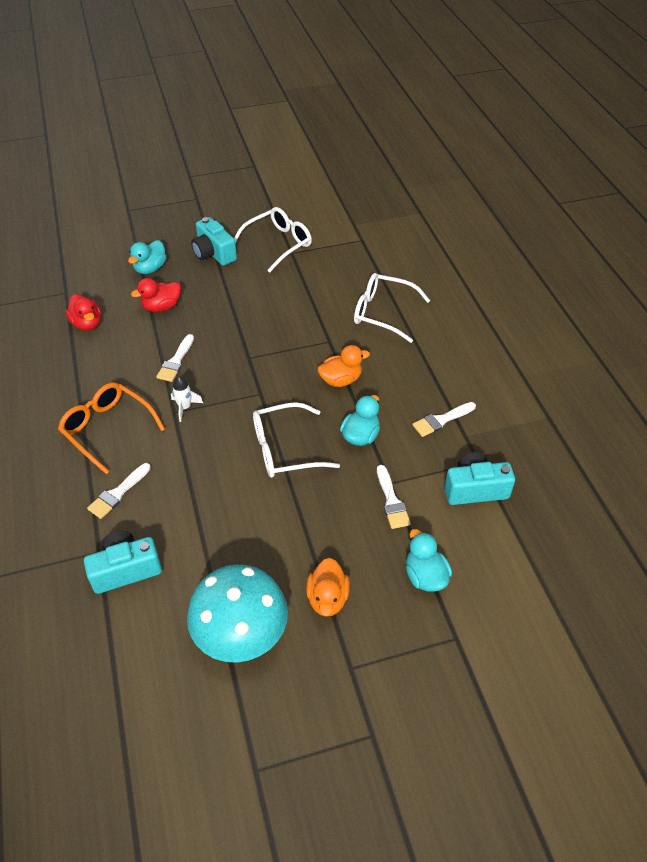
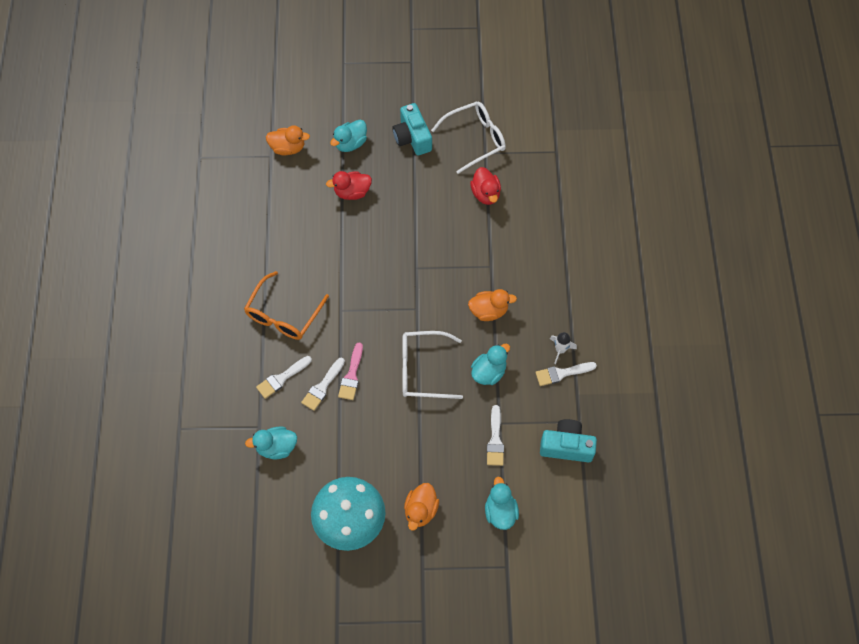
camera: 15 degrees right, 15 degrees up
orange glasses [58,383,165,474] -> orange glasses turned 120 degrees counterclockwise [244,271,329,340]
red duck [65,294,101,331] -> red duck moved to [470,167,501,205]
turquoise camera [84,531,162,594] -> turquoise duck [245,426,297,460]
white brush [156,334,194,382] -> white brush moved to [301,358,345,411]
white rocket [171,376,203,422] -> white rocket moved to [550,332,577,365]
white glasses [354,273,431,343] -> none
none -> orange duck [266,125,310,155]
none -> pink brush [338,342,363,400]

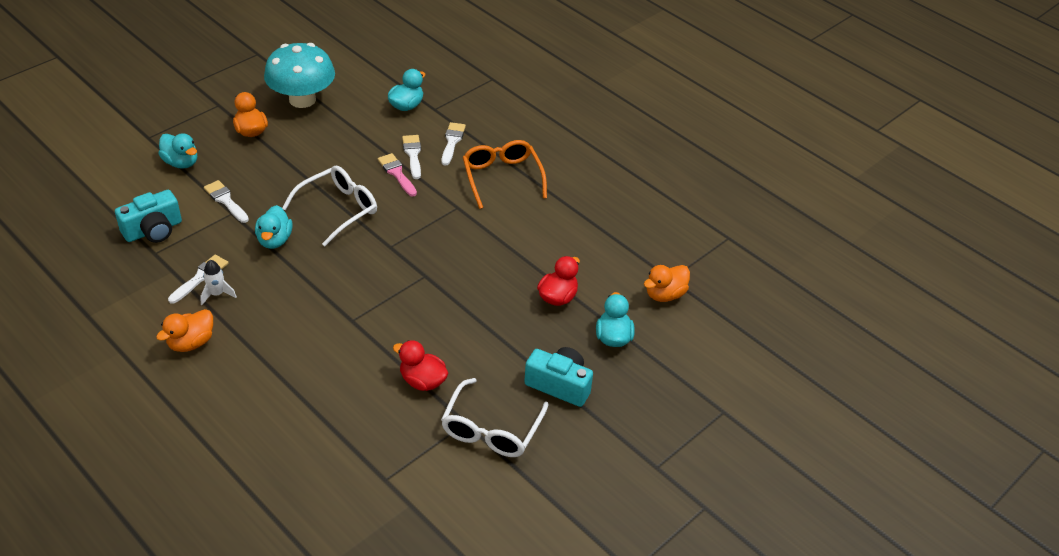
camera: 135 degrees right, 20 degrees down
orange duck [468,289,517,321] -> orange duck moved to [156,309,213,352]

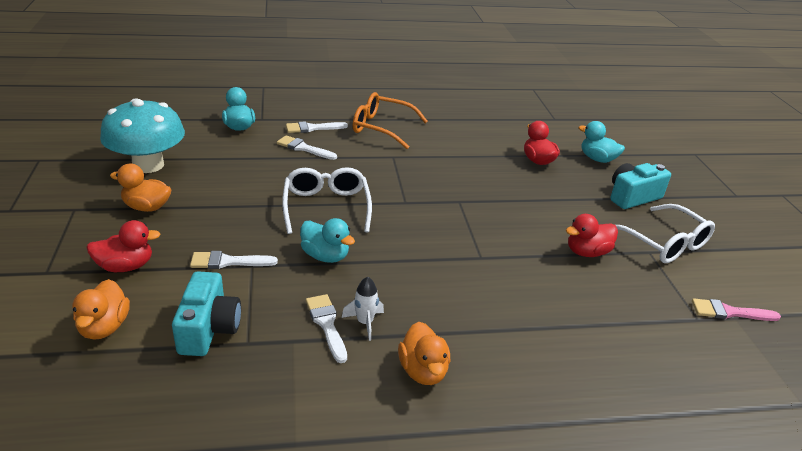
camera: 55 degrees left, 10 degrees down
turquoise duck [158,133,197,169] -> red duck [86,220,160,272]
pink brush [378,153,417,196] -> pink brush moved to [692,298,781,321]
white brush [441,122,466,166] -> white brush turned 60 degrees counterclockwise [286,121,348,133]
orange duck [644,265,690,302] -> orange duck moved to [72,279,130,340]

